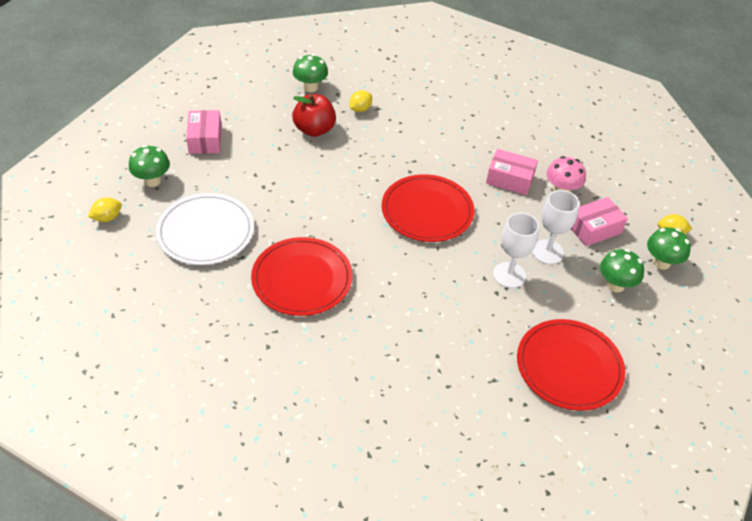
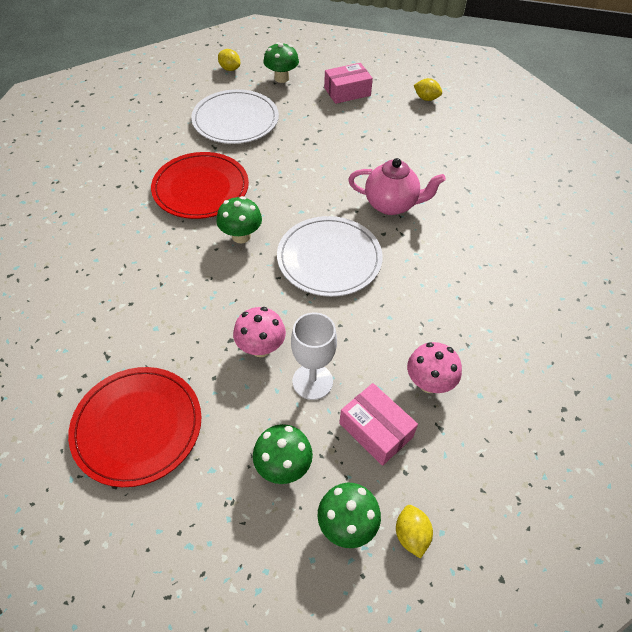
camera: 75 degrees right, 5 degrees up
red apple [292,94,336,137] -> none
green mushroom [293,54,328,92] -> green mushroom moved to [216,196,262,243]
yellow lemon [349,90,372,112] -> yellow lemon moved to [414,78,442,101]
red plate [382,174,474,242] -> white plate [277,216,383,297]
pink box [486,149,538,195] -> none
white goblet [493,213,539,288] -> pink mushroom [233,307,286,357]
none -> pink teapot [348,158,446,215]

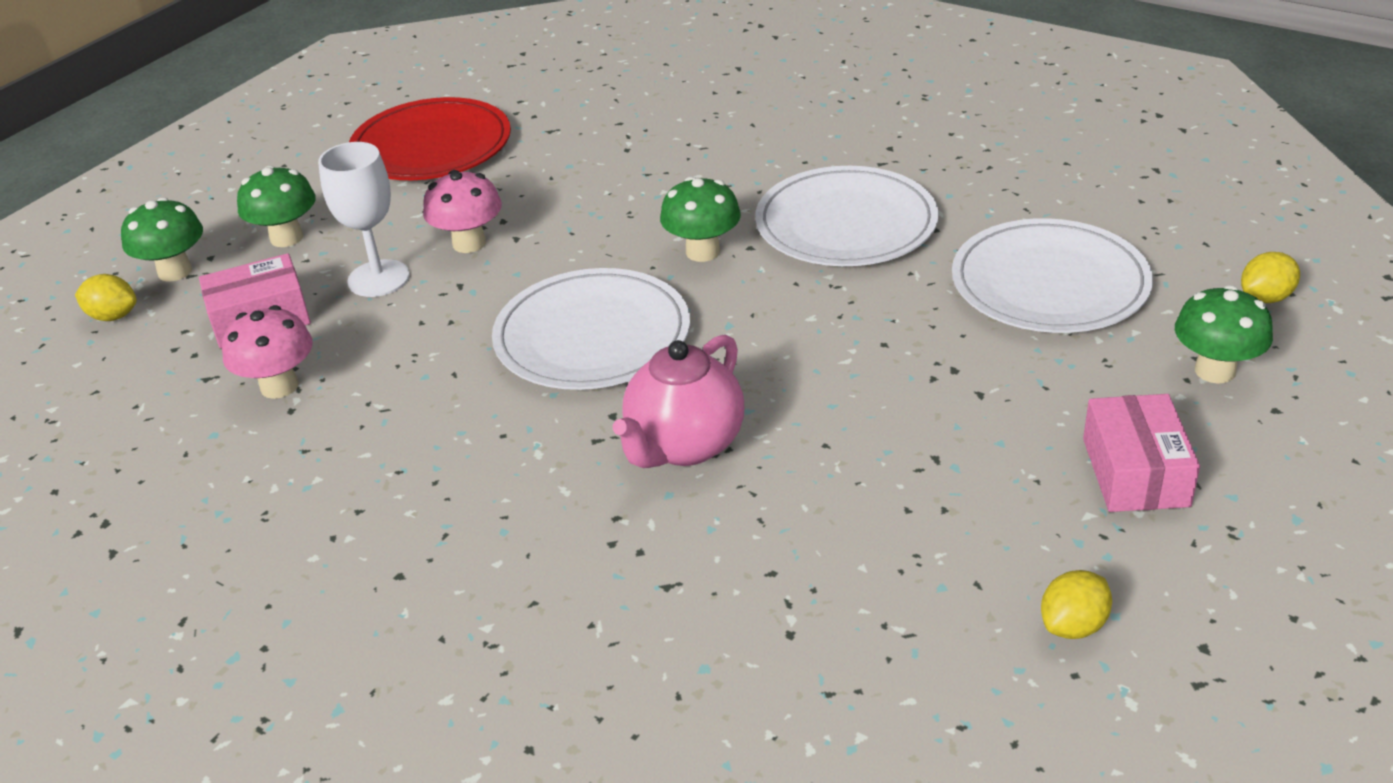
camera: 115 degrees right, 15 degrees down
red plate [151,152,249,219] -> white plate [755,166,939,266]

